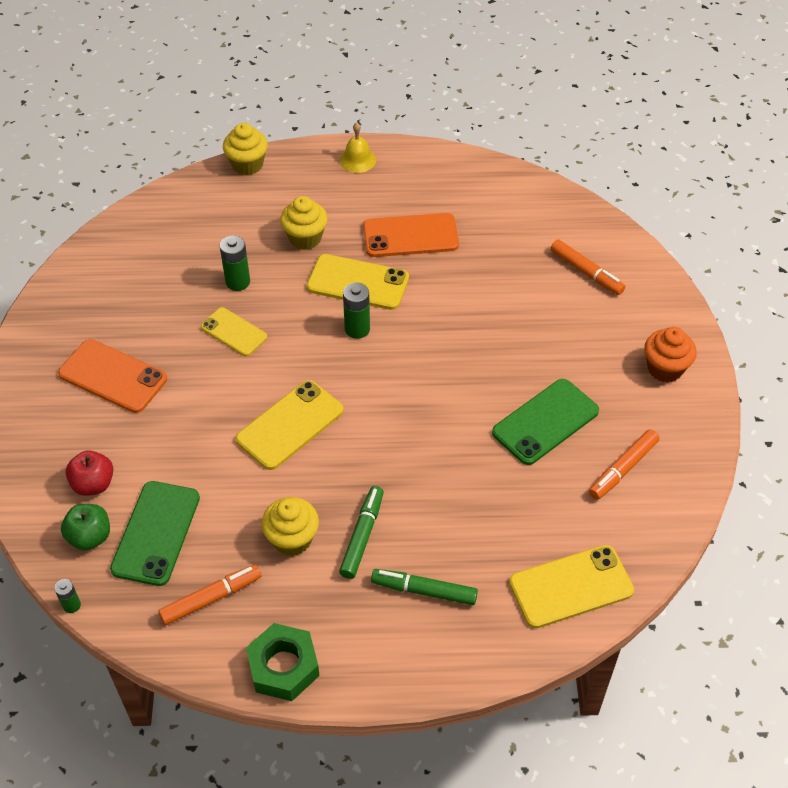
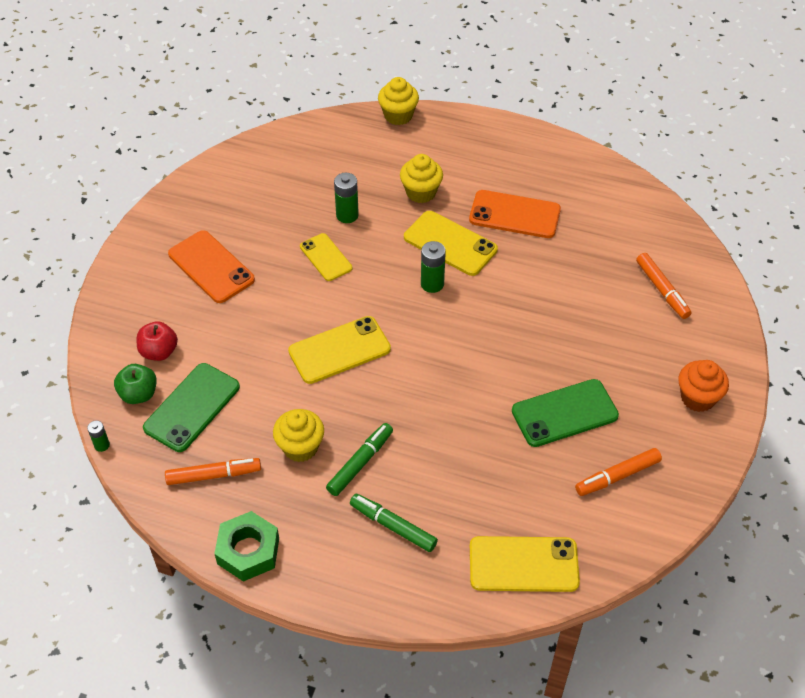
camera: 20 degrees right, 0 degrees up
yellow bell [339,123,376,173] -> none

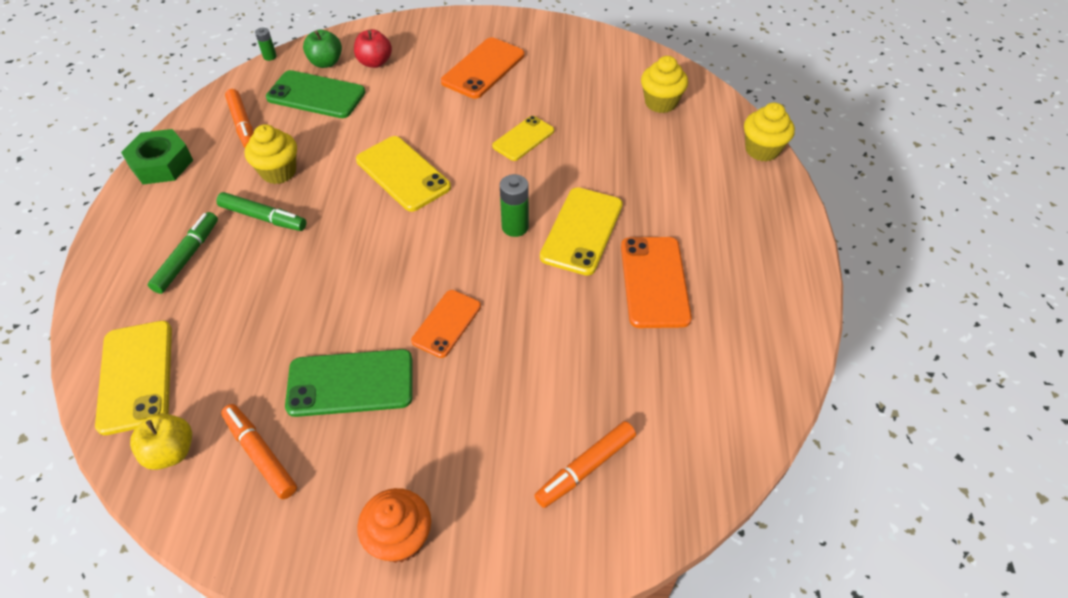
camera: 75 degrees right, 0 degrees up
green battery [334,173,359,223] -> none
yellow cupcake [400,154,443,203] -> yellow cupcake moved to [641,56,688,113]
green phone [512,379,619,447] -> green phone turned 60 degrees counterclockwise [285,349,413,417]
none -> yellow apple [130,413,192,470]
none -> orange phone [411,290,481,358]

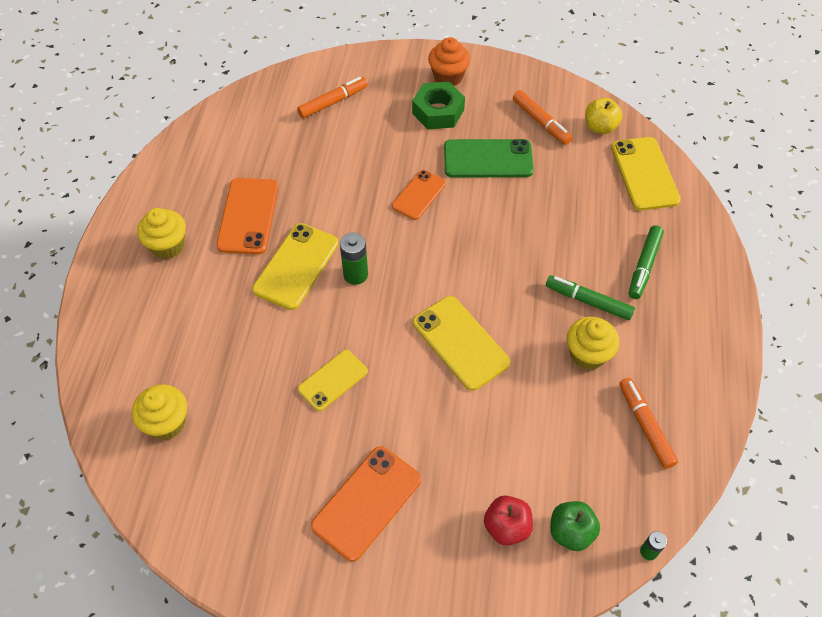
camera: 175 degrees left, 5 degrees up
green nut [121,129,193,185] -> green nut moved to [412,82,465,129]
green phone [266,70,366,118] -> none
yellow cupcake [744,103,795,161] -> yellow cupcake moved to [137,208,186,259]

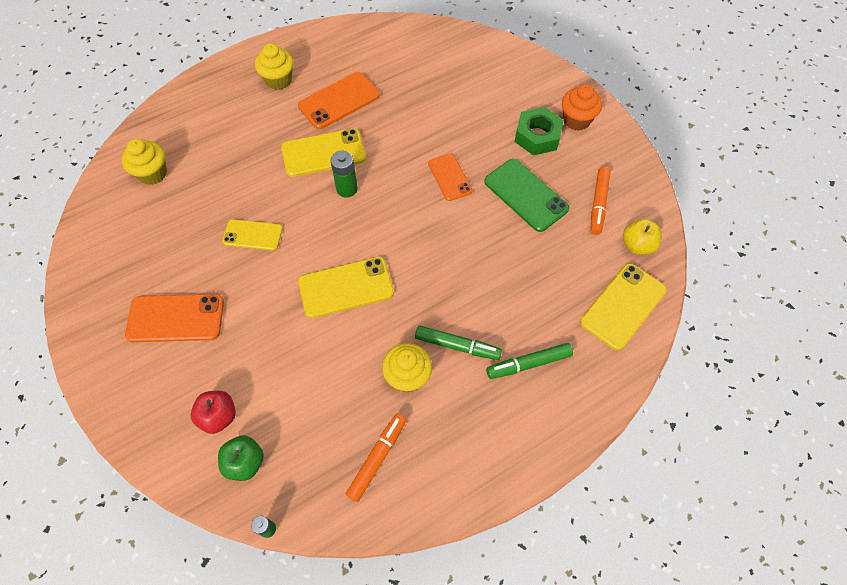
camera: 50 degrees right, 5 degrees up
orange marker [297,77,368,119] -> none
orange phone [392,170,446,220] -> orange phone turned 75 degrees clockwise [428,153,472,201]
yellow phone [413,296,510,391] -> yellow phone turned 60 degrees clockwise [298,257,394,318]
green marker [546,275,635,320] -> green marker turned 120 degrees clockwise [415,326,502,360]

